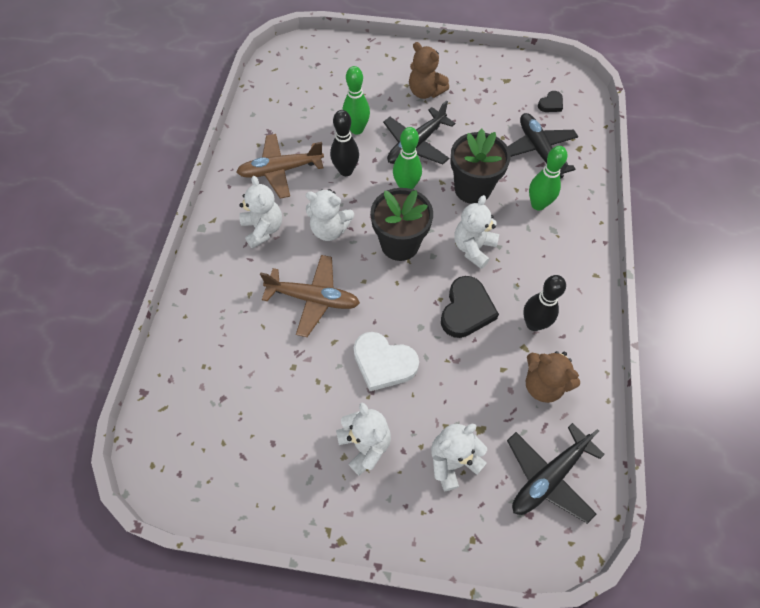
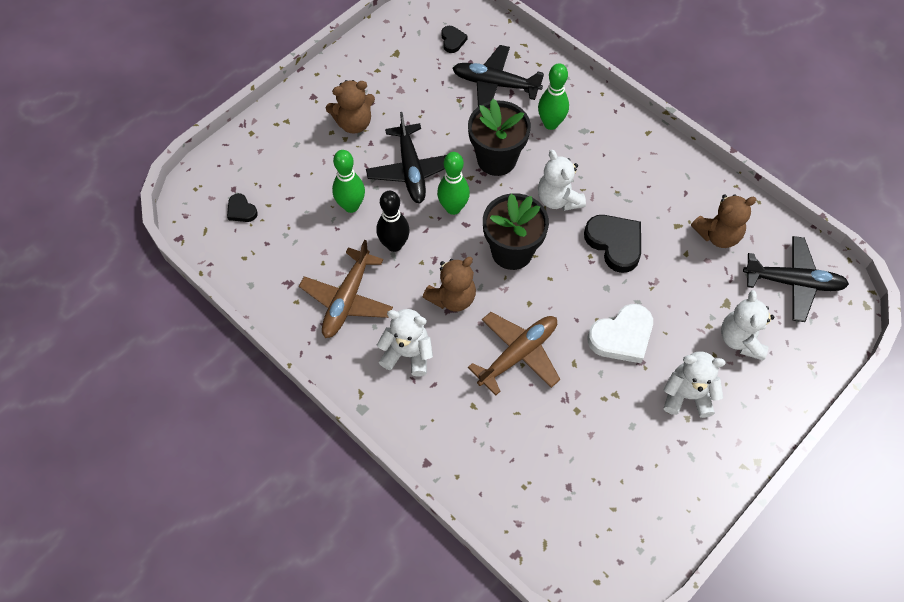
camera: 55 degrees left, 0 degrees up
white teddy bear [306,189,354,241] -> brown teddy bear [423,257,476,312]
black plane [507,423,605,524] -> black plane turned 75 degrees counterclockwise [743,236,849,322]
black bowling pin [523,275,566,331] -> none
none -> black heart [227,193,258,222]

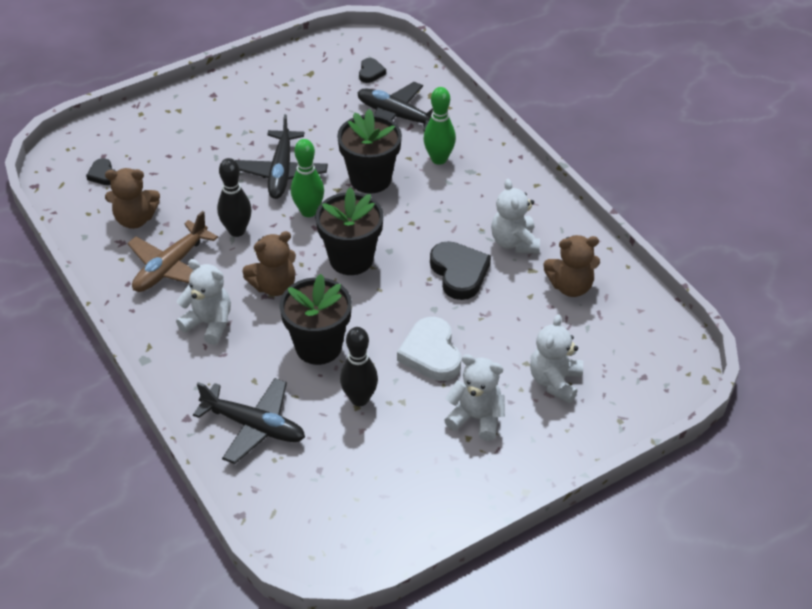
camera: 15 degrees right, 15 degrees down
brown teddy bear [326,80,375,134] -> brown teddy bear moved to [105,168,160,229]
green bowling pin [332,150,365,213] -> none
brown plane [468,312,560,396] -> black flower pot [279,274,352,365]
white teddy bear [538,150,586,211] -> white teddy bear moved to [491,179,540,253]
white heart [588,304,653,363] -> white heart turned 90 degrees clockwise [397,317,461,381]
black plane [743,236,849,322] -> black plane moved to [193,378,305,464]
none -> black bowling pin [340,327,378,406]

